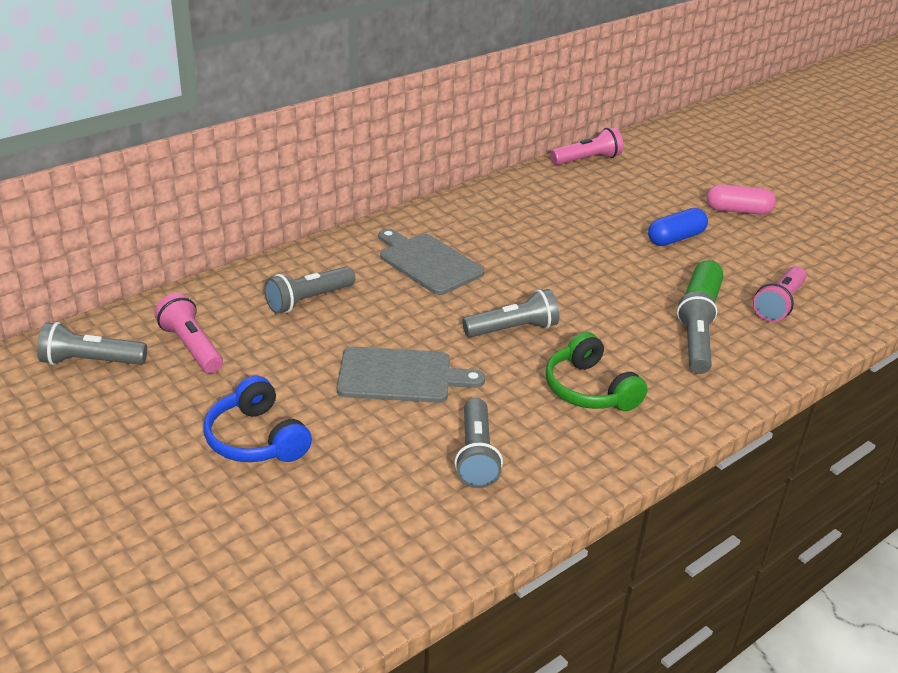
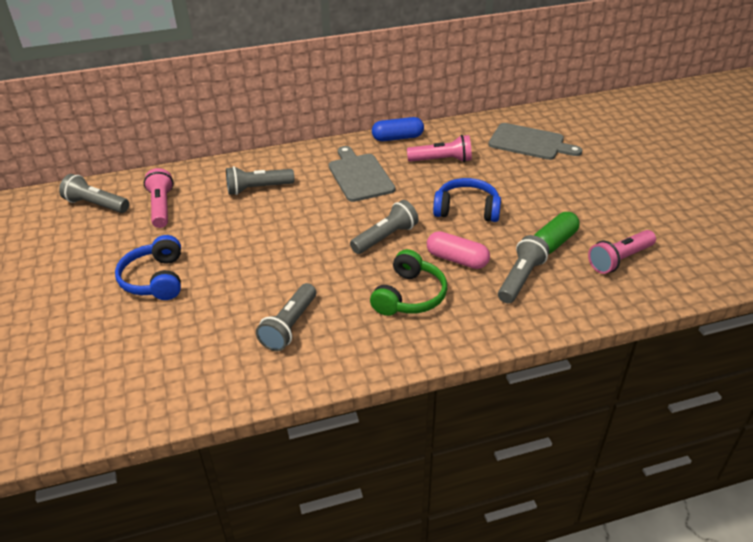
camera: 25 degrees right, 5 degrees up
grey cutting board [337,347,485,403] -> grey cutting board moved to [488,123,582,160]
grey flashlight [462,289,559,337] -> grey flashlight turned 45 degrees counterclockwise [350,200,418,254]
green headphones [545,332,648,411] -> green headphones turned 150 degrees counterclockwise [370,249,447,316]
pink flashlight [550,127,623,165] -> pink flashlight moved to [407,135,472,162]
blue capsule [648,208,708,246] -> blue capsule moved to [372,117,424,141]
pink capsule [707,185,776,215] -> pink capsule moved to [427,231,490,269]
none -> blue headphones [433,178,501,222]

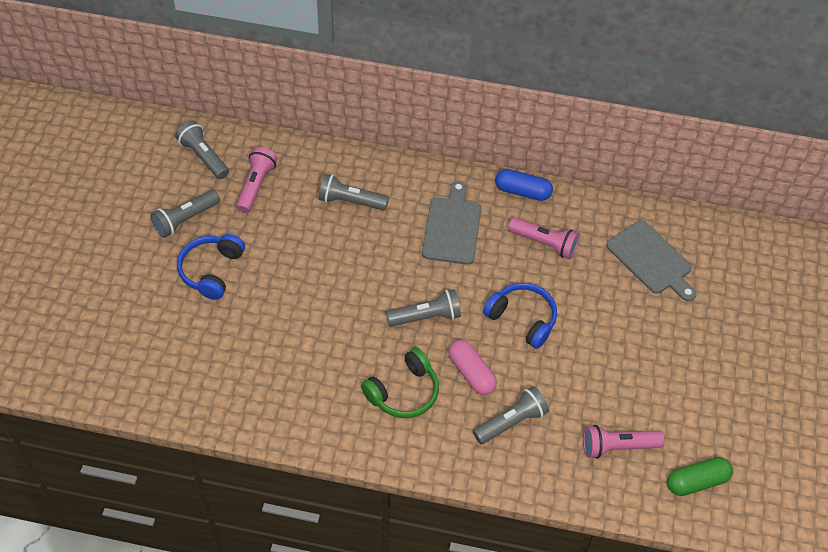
camera: 25 degrees right, 15 degrees up
grey flashlight [256,283,316,351] -> grey flashlight moved to [151,190,220,238]
green capsule [534,212,580,254] -> green capsule moved to [667,457,733,496]

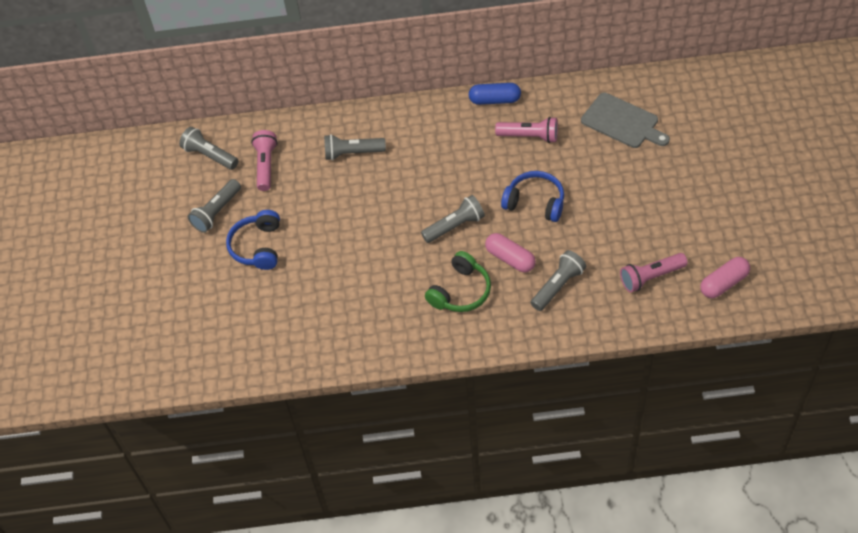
camera: 10 degrees left, 0 degrees up
grey cutting board [422,181,481,265] -> none
green capsule [667,457,733,496] -> pink capsule [700,257,750,298]

